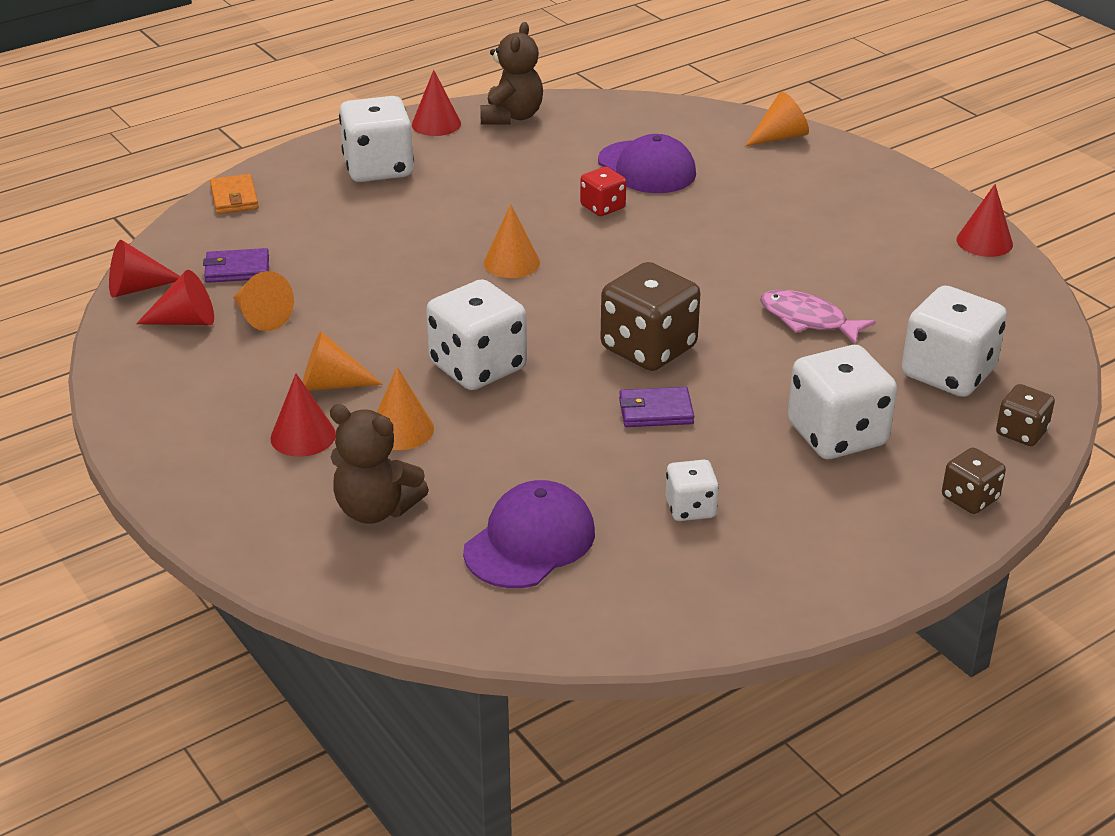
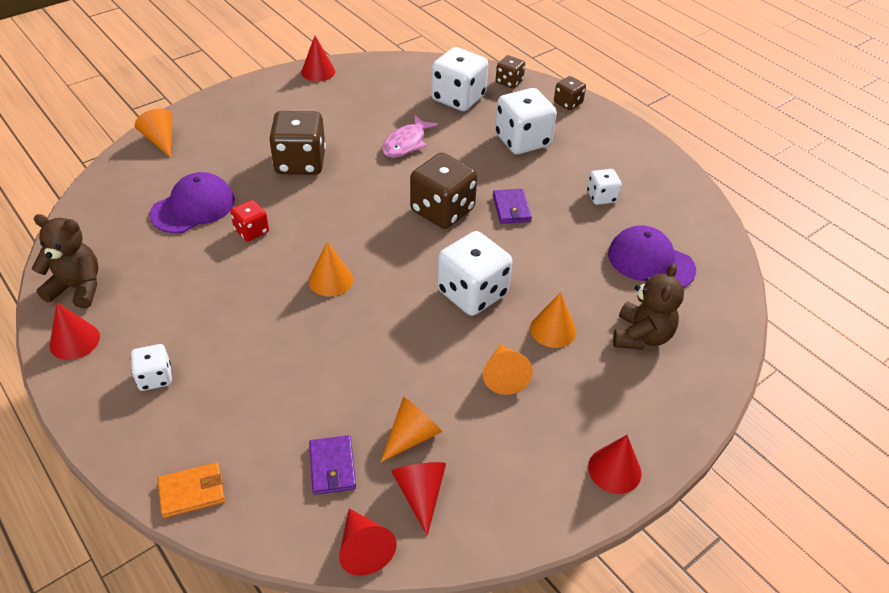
camera: 95 degrees left, 10 degrees up
red cone [271,373,336,457] -> red cone moved to [588,435,641,494]
white dice [339,96,414,182] -> white dice [131,344,172,391], size x0.53
none -> brown dice [269,111,326,175]

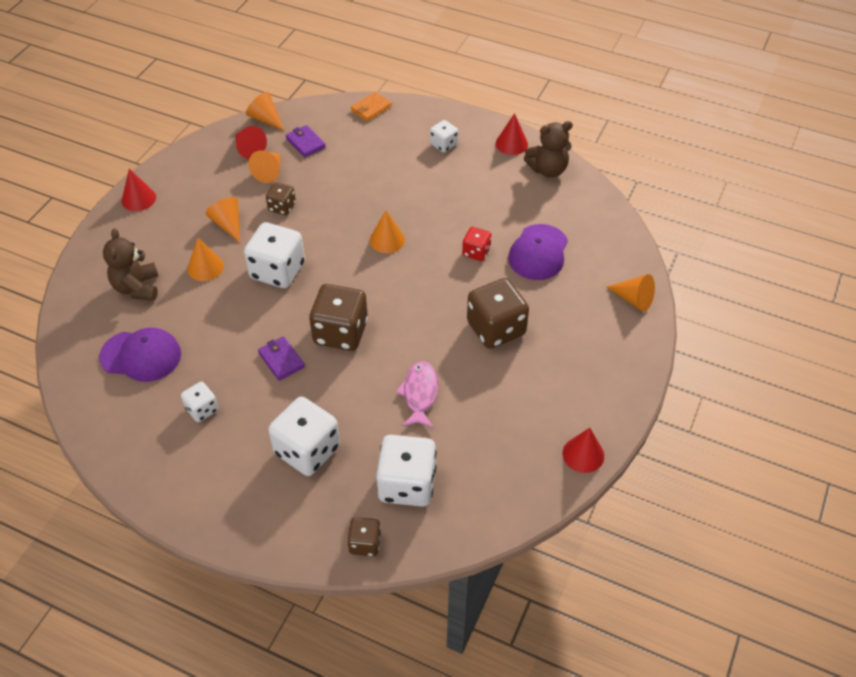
camera: 155 degrees right, 5 degrees up
red cone [339,508,397,576] -> orange cone [246,92,284,130]
brown dice [554,76,586,110] -> brown dice moved to [266,182,296,215]

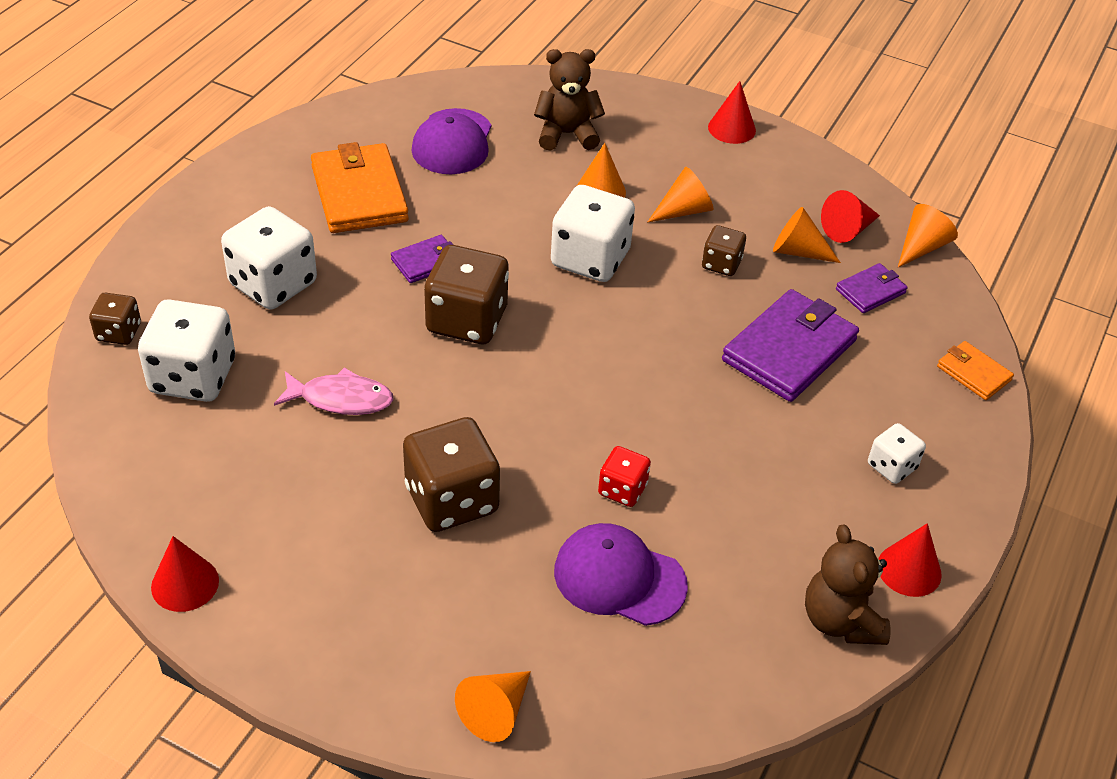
camera: 90 degrees right, 5 degrees down
white dice [181,382,218,422] -> orange wallet [311,142,409,233]
orange cone [370,210,405,253] -> none
none -> purple wallet [722,289,859,402]

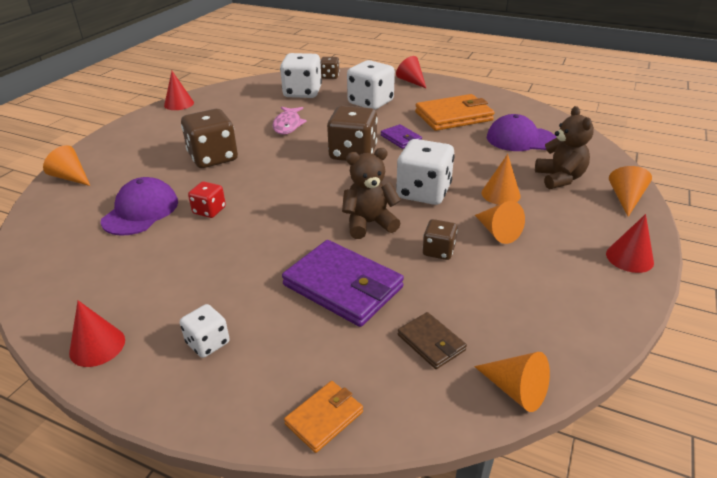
camera: 90 degrees right, 10 degrees down
orange cone [773,207,841,263] -> orange cone moved to [609,166,652,217]
brown teddy bear [805,524,891,645] -> brown teddy bear moved to [342,148,401,239]
red cone [821,190,880,243] -> red cone moved to [396,56,427,89]
purple wallet [836,263,908,313] -> brown wallet [398,312,467,369]

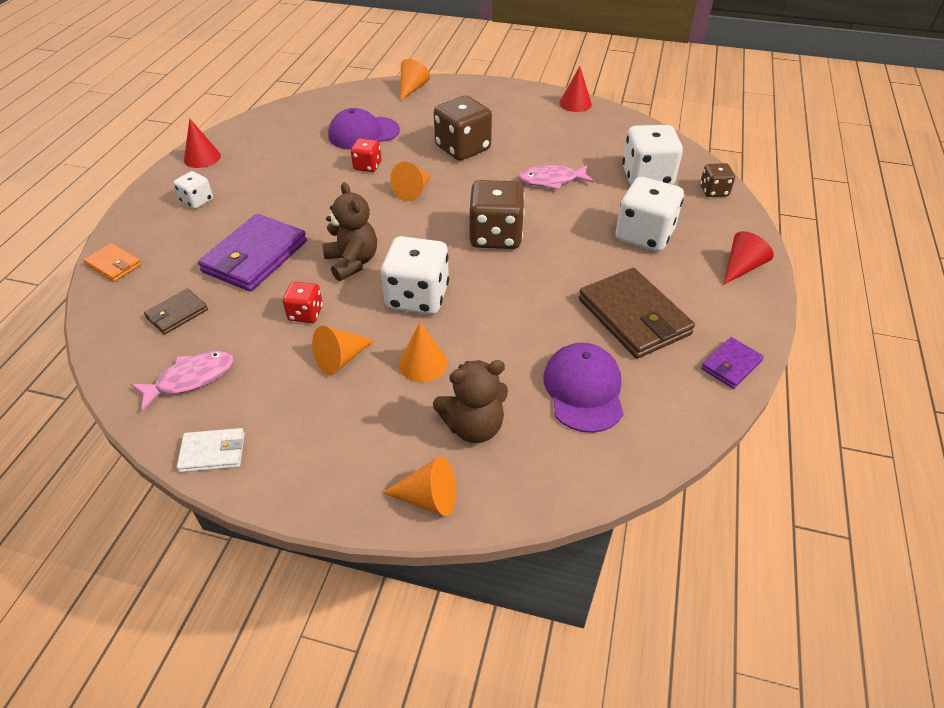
camera: 80 degrees right, 10 degrees up
purple cap [101,177,178,236] -> purple cap turned 150 degrees clockwise [328,108,400,149]
purple wallet [381,124,422,149] -> purple wallet moved to [701,337,764,389]
orange wallet [415,94,495,131] -> brown wallet [579,268,695,359]
brown dice [423,219,458,260] -> red dice [283,281,323,323]
orange cone [474,352,550,412] -> orange cone moved to [390,162,431,201]
red cone [606,214,654,273] -> none
none -> pink fish [131,351,234,411]
none -> white wallet [177,428,245,473]

